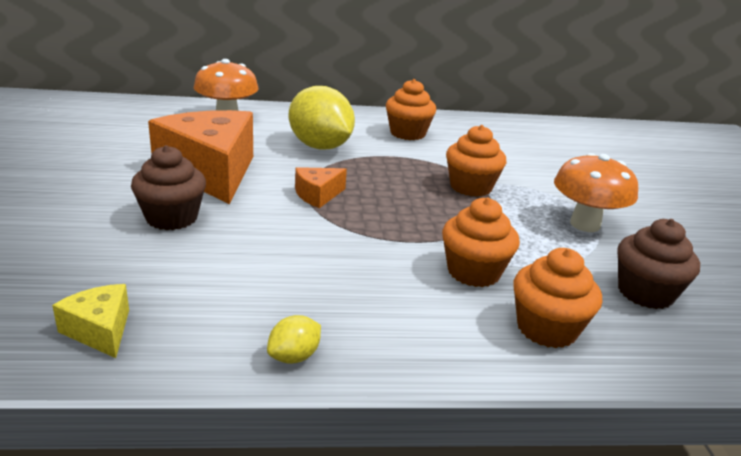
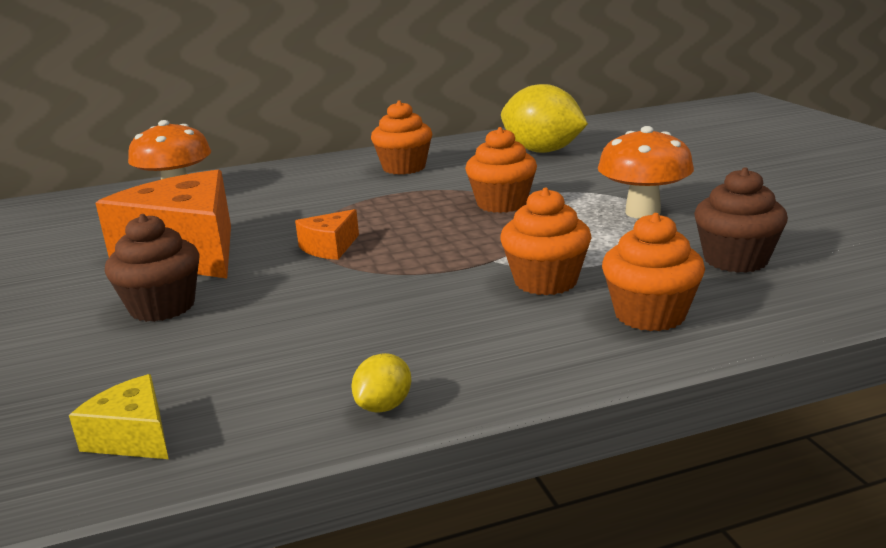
camera: 10 degrees left, 5 degrees down
yellow lemon [289,86,355,150] -> yellow lemon moved to [501,84,588,153]

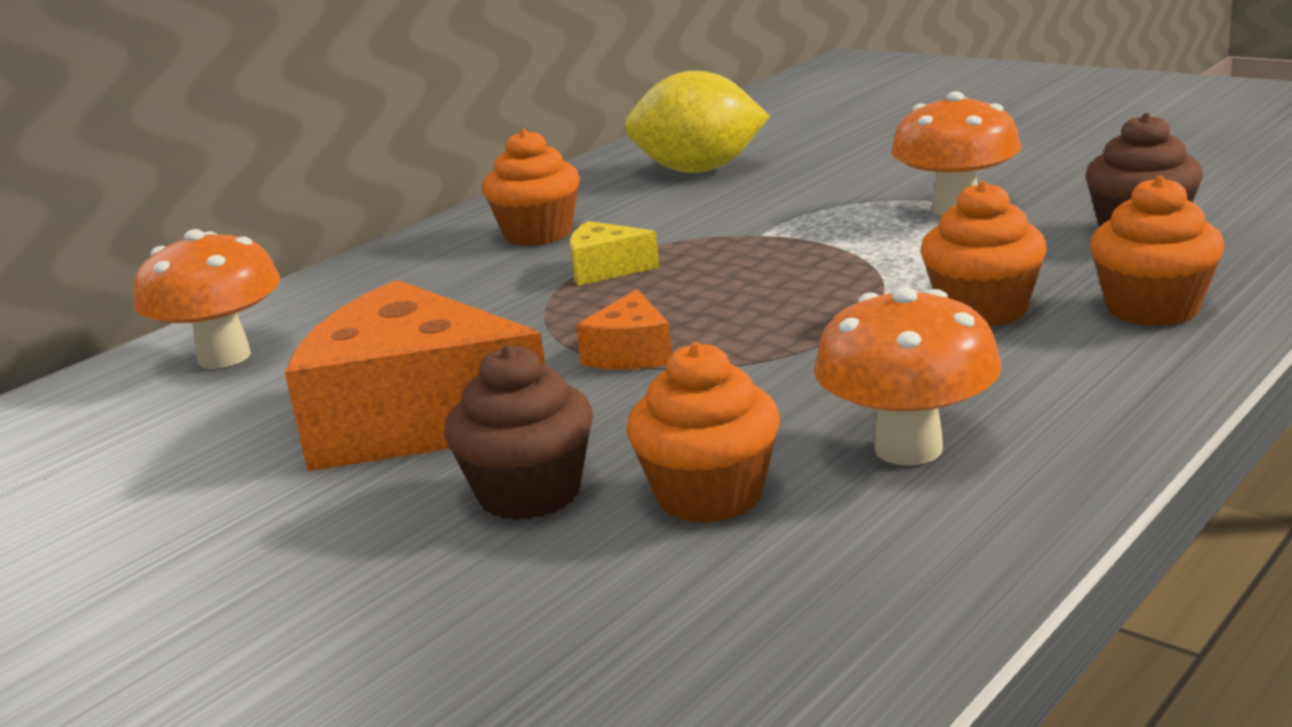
camera: 30 degrees left, 0 degrees up
yellow cheese [69,374,169,459] -> yellow cheese moved to [570,221,660,286]
yellow lemon [352,353,411,413] -> none
orange cupcake [465,127,537,213] -> orange cupcake moved to [626,342,780,523]
none -> orange mushroom [814,287,1001,466]

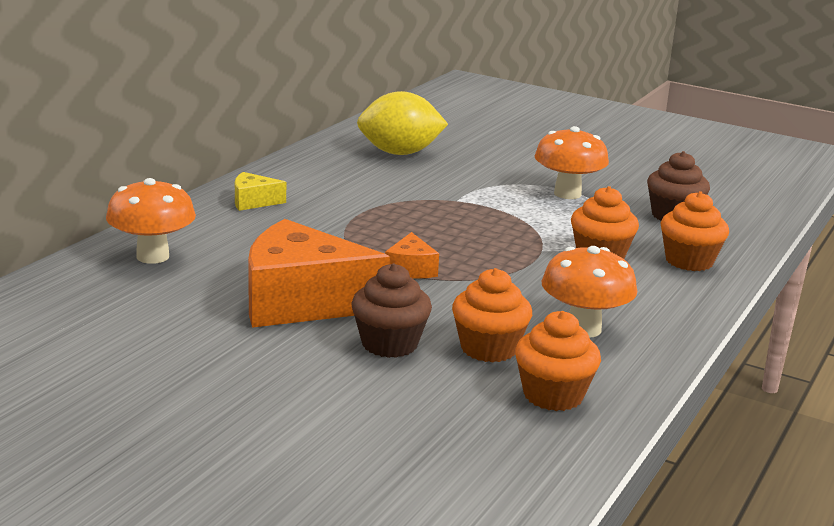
camera: 15 degrees left, 0 degrees up
orange cupcake [482,129,580,246] -> orange cupcake moved to [515,311,601,411]
yellow cheese [570,221,660,286] -> yellow cheese moved to [235,172,286,211]

